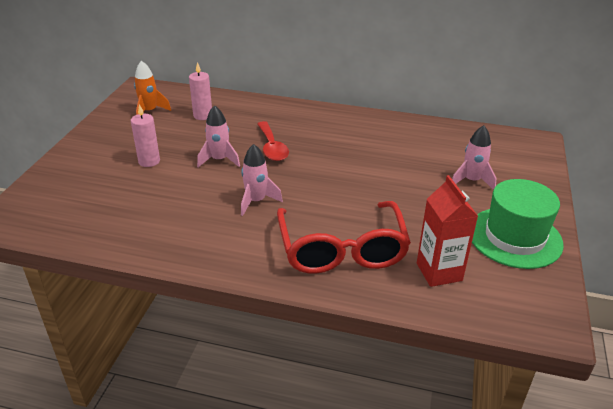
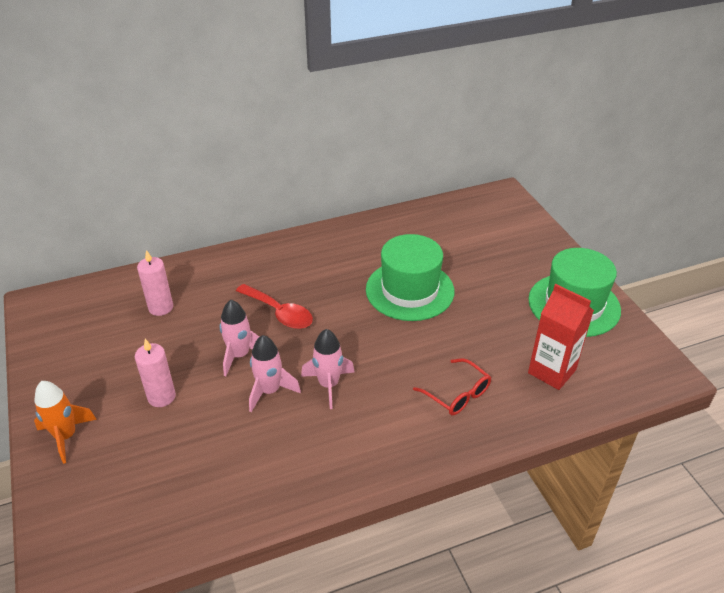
camera: 35 degrees left, 5 degrees up
orange rocket [134,61,171,115] -> orange rocket moved to [34,381,97,464]
red glasses [277,201,411,274] -> red glasses [413,358,491,415], size x0.48
pink rocket [452,125,496,190] -> pink rocket moved to [249,335,301,412]
none -> green hat [366,234,454,321]

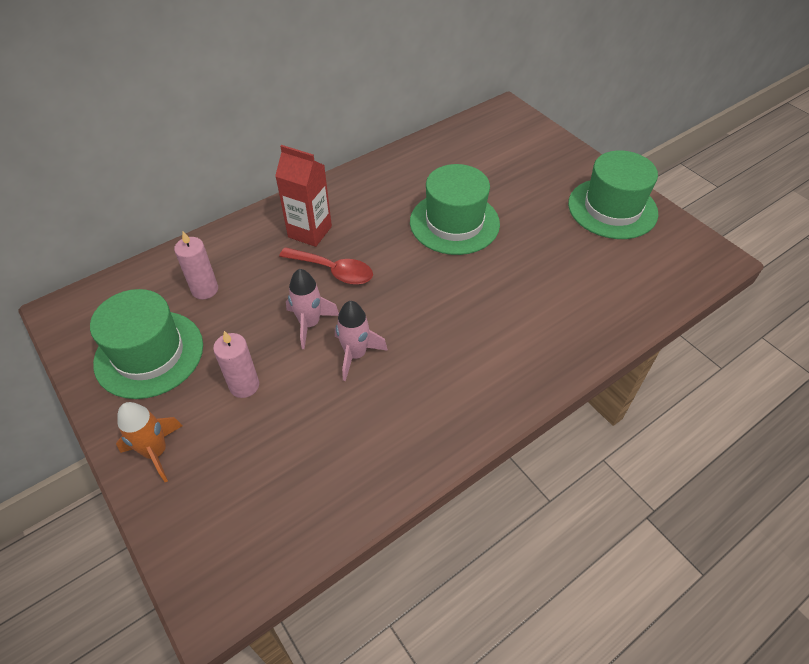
camera: 15 degrees left, 10 degrees up
pink rocket [301,329,354,409] -> none
red glasses [413,358,491,415] -> none
red carton [528,284,594,390] -> red carton moved to [275,145,332,247]
none -> green hat [90,289,203,399]

